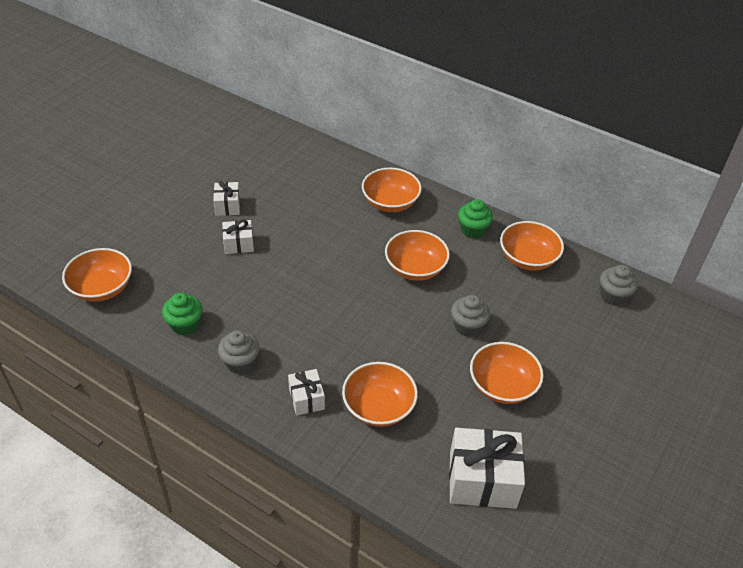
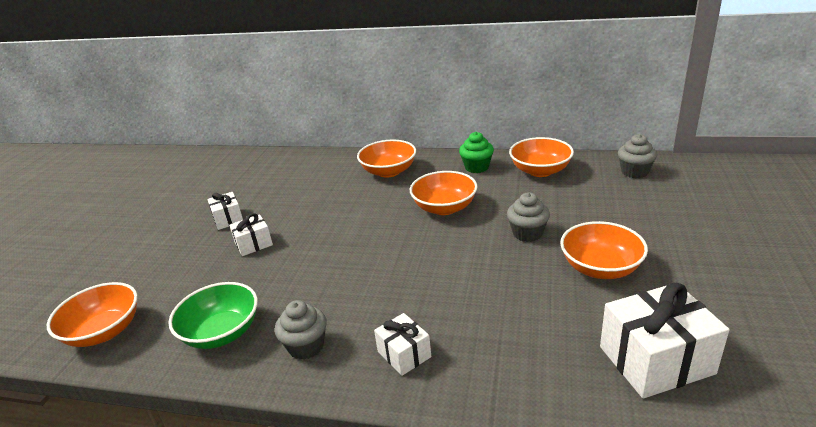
camera: 15 degrees left, 15 degrees down
green cupcake [162,293,203,335] -> green bowl [168,282,258,349]
orange bowl [342,362,418,427] -> none

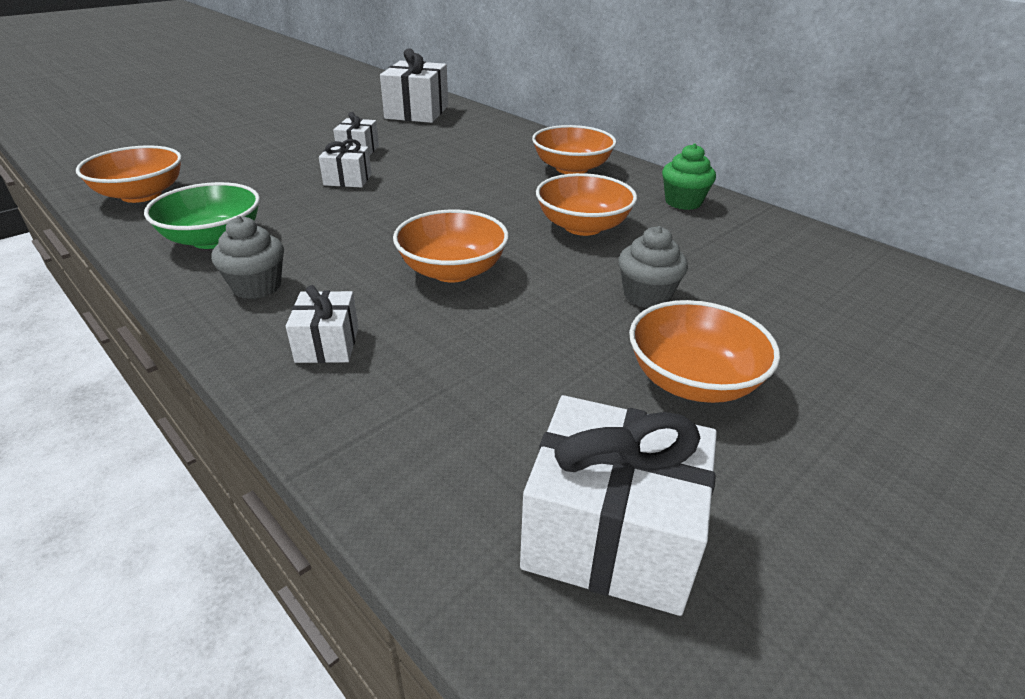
camera: 30 degrees right, 5 degrees up
orange bowl [509,137,574,177] -> orange bowl moved to [393,209,509,282]
grey cupcake [618,134,657,178] -> none
none -> white gift [380,48,448,123]

